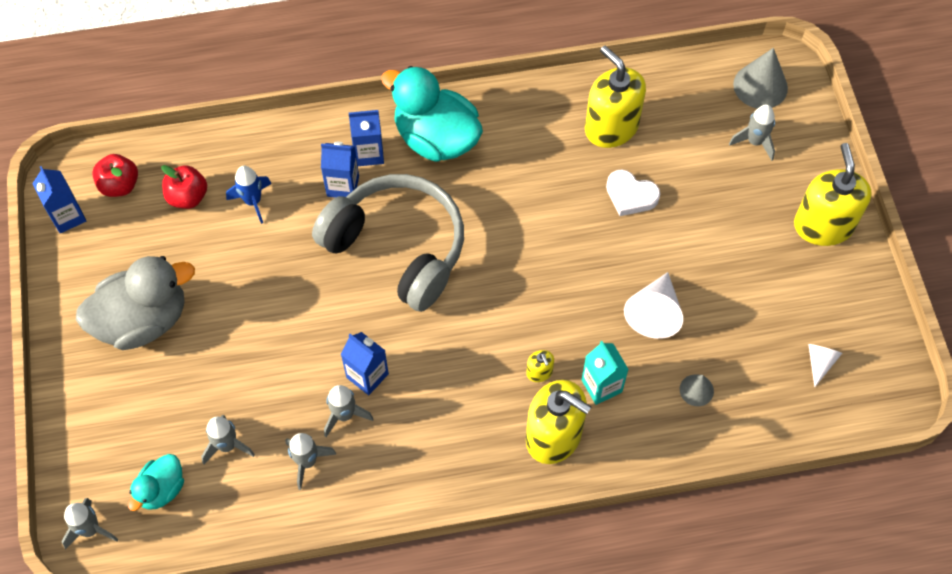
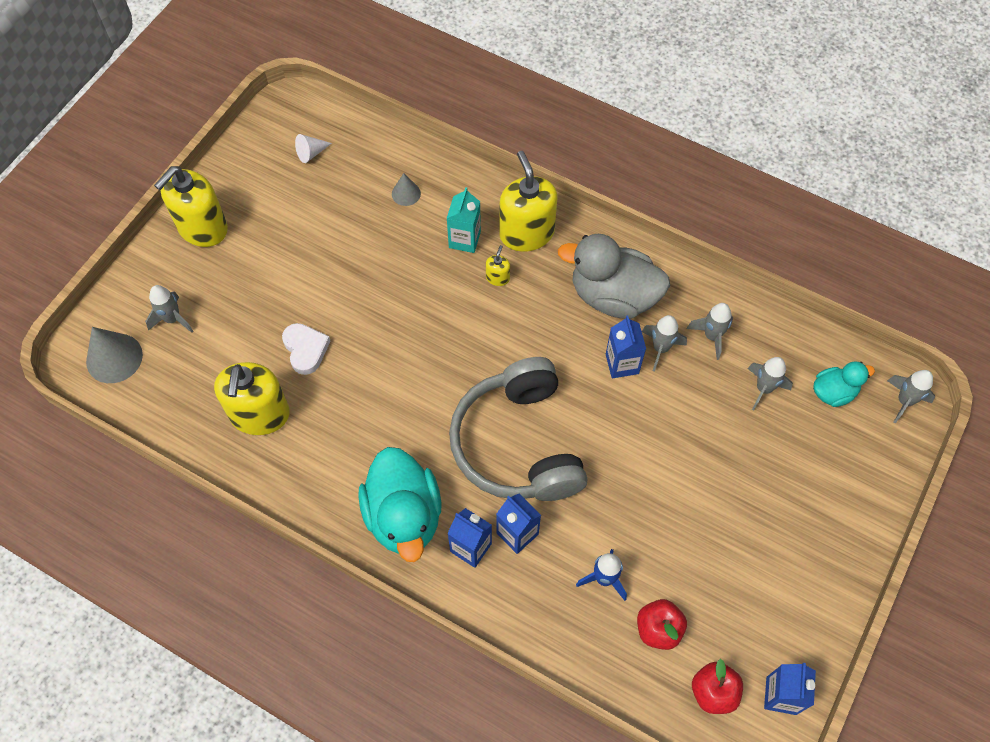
camera: 140 degrees left, 0 degrees up
grey duck [76,256,195,350] -> grey duck moved to [558,234,670,319]
white cone [624,272,683,339] -> none

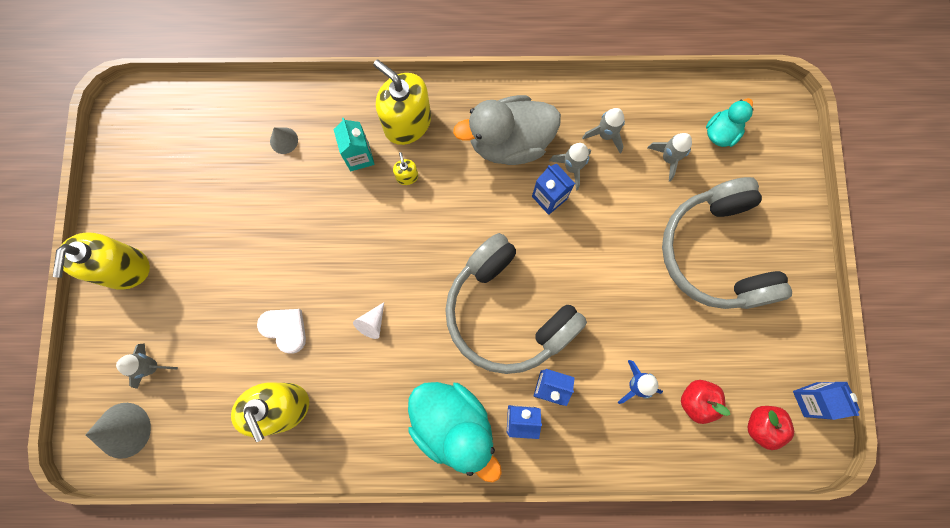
camera: 30 degrees left, 15 degrees up
white cone [295,134,332,163] -> white cone moved to [353,302,384,339]
grey rocket [887,370,935,423] -> none
none -> grey headphones [662,177,792,309]

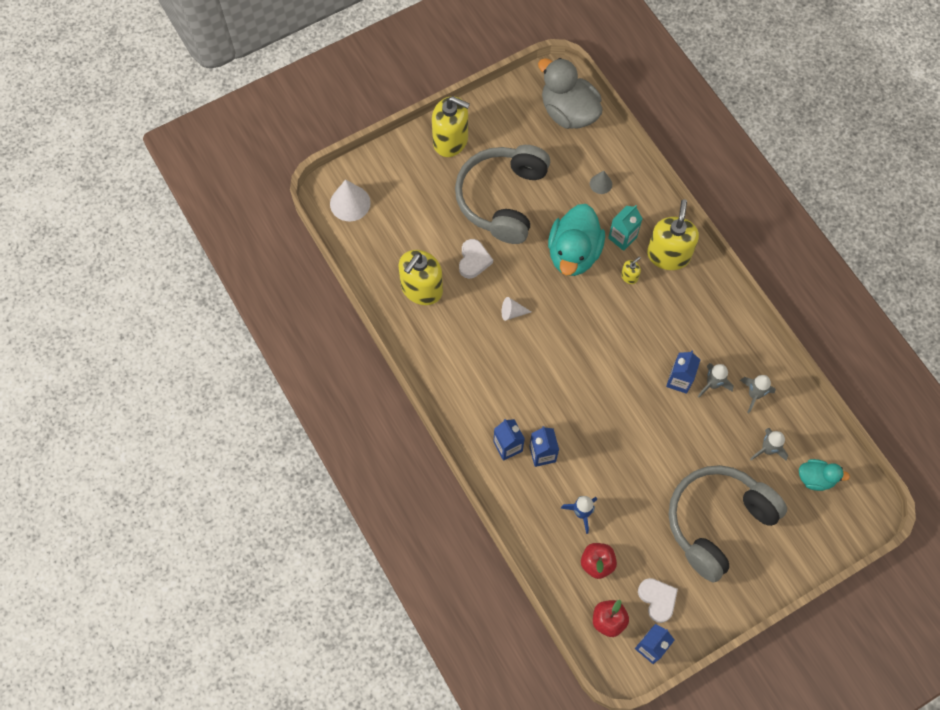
camera: 60 degrees right, 10 degrees down
yellow soap dispenser [53,233,150,290] -> yellow soap dispenser turned 135 degrees counterclockwise [432,96,470,157]
grey cone [85,403,151,459] -> white cone [330,179,371,221]
grey rocket [116,343,178,389] -> none
turquoise duck [408,382,502,483] -> turquoise duck moved to [548,204,605,276]
grey headphones [445,233,587,374] -> grey headphones moved to [455,145,550,244]
grey duck [453,95,561,165] -> grey duck moved to [538,58,602,129]
none -> white heart [638,578,678,623]

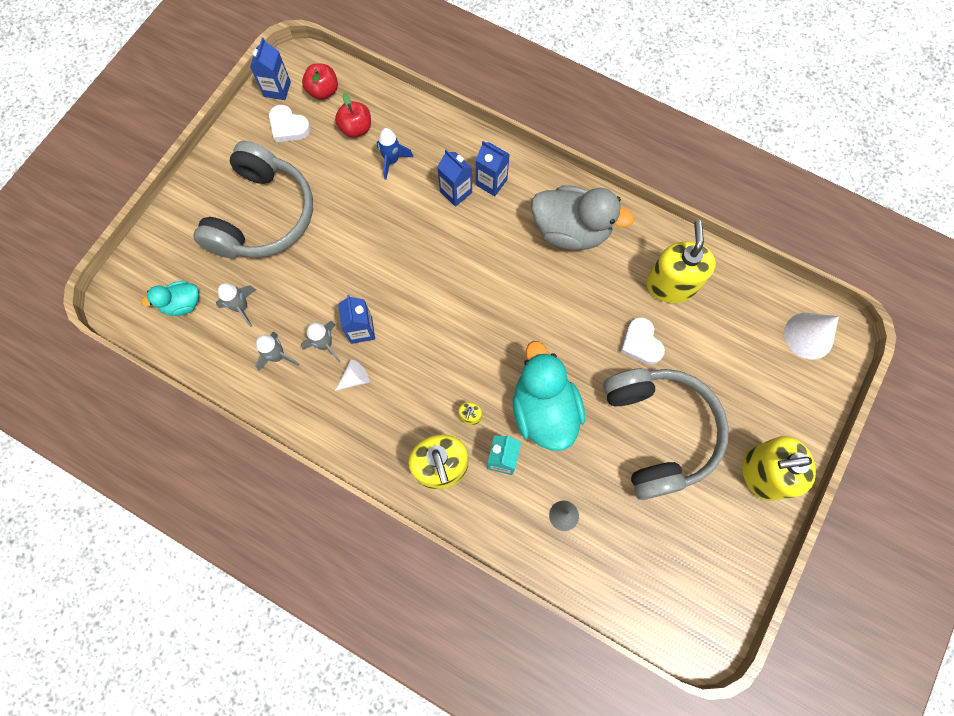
camera: 150 degrees right, 5 degrees up
white cone [502,297,531,321] -> white cone moved to [335,360,370,391]
grey duck [538,58,602,129] -> grey duck moved to [531,185,634,250]

